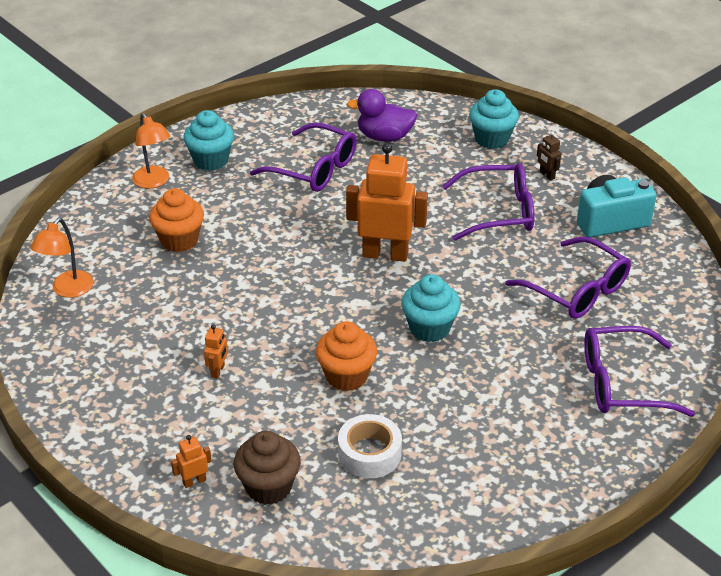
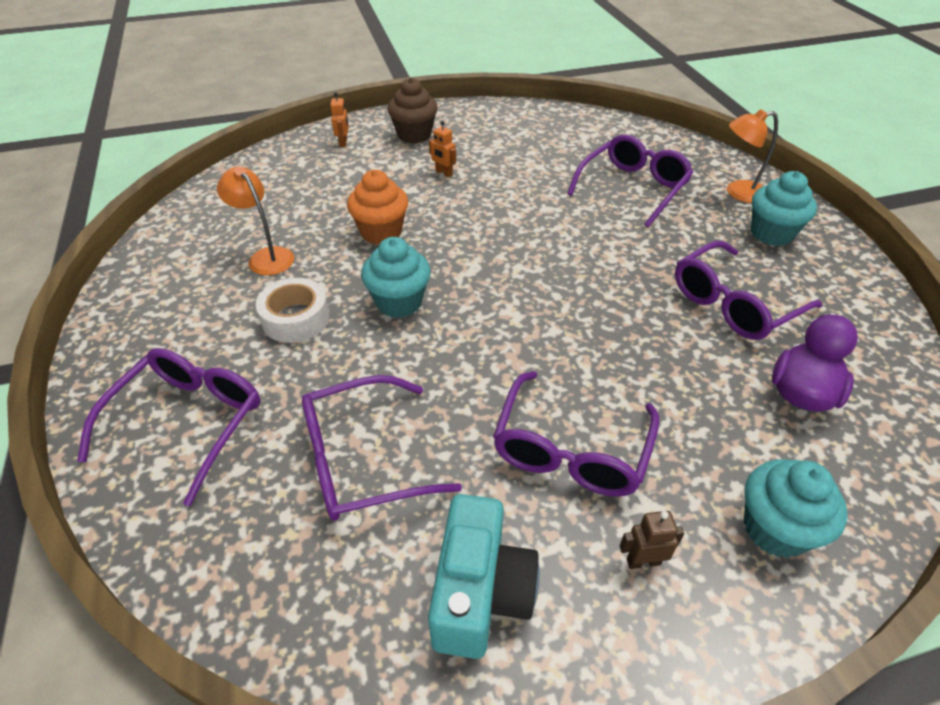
camera: 115 degrees right, 5 degrees up
orange lamp [30,218,94,298] -> orange lamp moved to [217,167,294,275]
orange cupcake [149,188,204,252] -> purple glasses [567,134,693,227]
brown cupcake [233,431,301,505] -> brown cupcake moved to [388,78,438,144]
white tape [338,414,402,478] -> white tape moved to [256,278,330,343]
orange robot [346,143,428,262] -> none

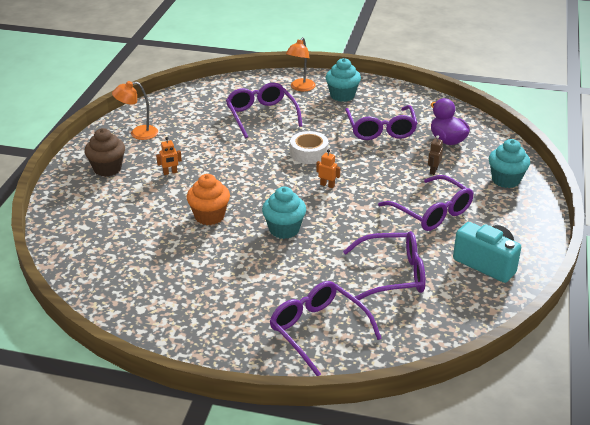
camera: 60 degrees left, 10 degrees down
orange lamp [217,167,294,275] -> orange lamp moved to [112,81,158,140]
white tape [256,278,330,343] -> white tape moved to [290,131,328,164]
purple glasses [302,375,462,521] -> purple glasses turned 105 degrees counterclockwise [343,231,426,300]
orange robot [330,92,349,147] -> orange robot moved to [316,149,340,188]
brown robot [620,511,684,569] -> brown robot moved to [428,135,443,175]

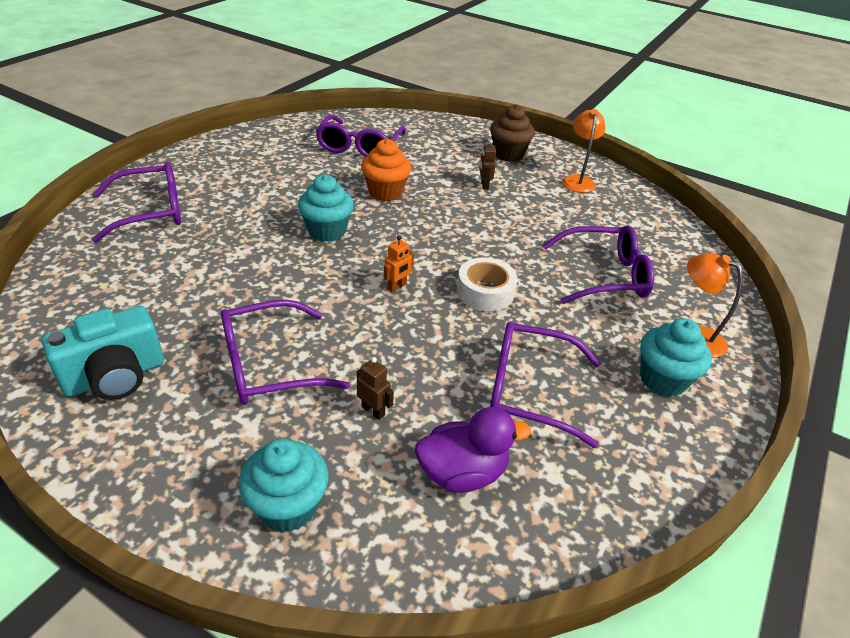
camera: 105 degrees right, 5 degrees up
orange robot [156,137,182,175] -> brown robot [479,140,496,190]
purple glasses [343,231,426,300] -> purple glasses moved to [315,114,406,157]

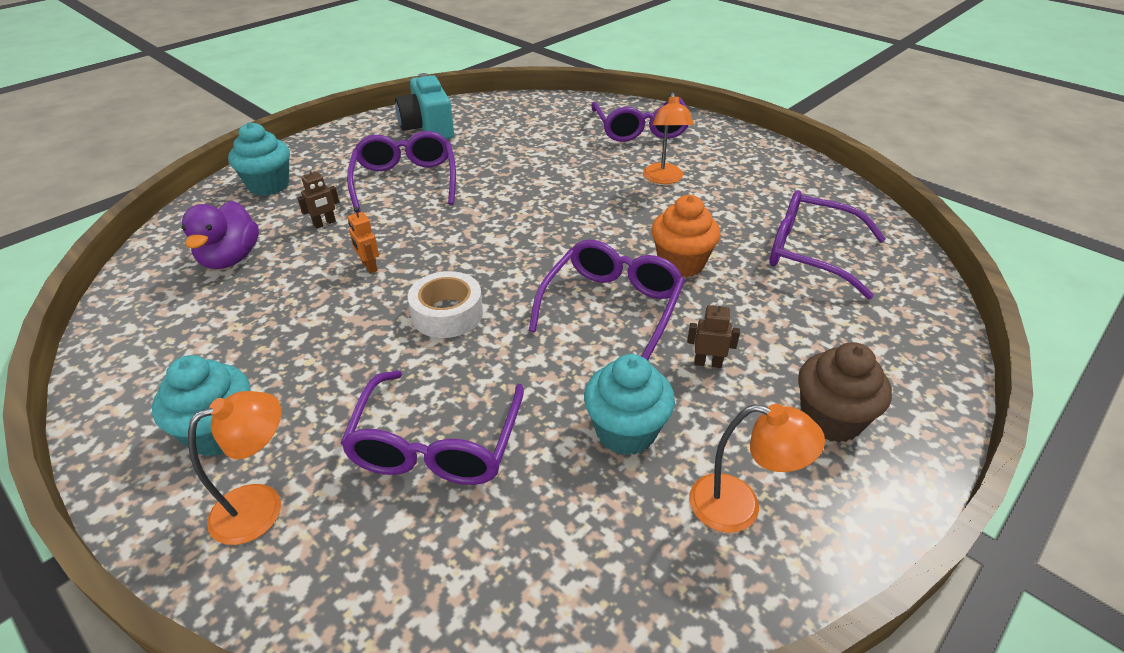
camera: 105 degrees right, 0 degrees up
turquoise cupcake [298,174,354,242] -> turquoise cupcake moved to [584,354,675,455]
orange robot [384,235,414,292] -> orange robot moved to [348,207,379,274]
purple glasses [490,322,601,448] -> purple glasses moved to [529,240,685,361]
none -> orange lamp [643,92,694,184]

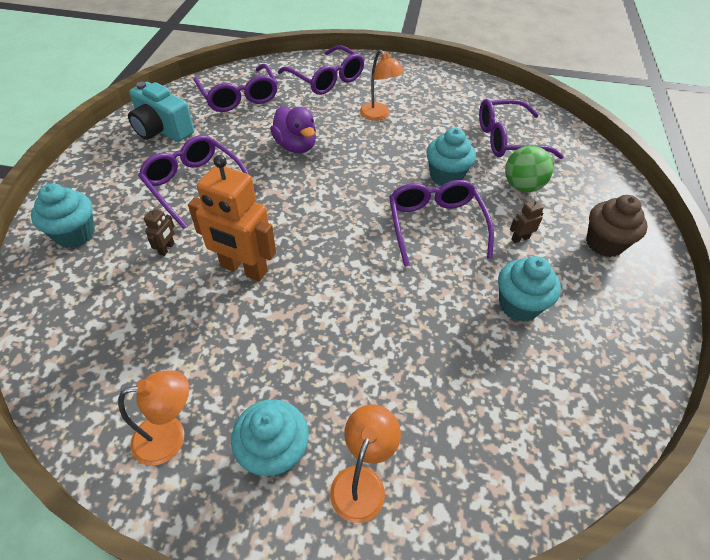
camera: 35 degrees left, 10 degrees up
purple duck [182,201,259,269] -> purple duck moved to [270,106,316,153]
purple glasses [340,371,524,485] -> purple glasses moved to [194,64,278,112]
orange robot [348,207,379,274] -> orange robot [188,155,276,282], size x2.37
white tape [408,271,483,338] -> none
orange cupcake [651,195,720,277] -> turquoise cupcake [427,128,476,186]
orange lamp [689,404,825,533] -> orange lamp moved to [118,370,189,466]
none -> green ball [505,145,554,192]

